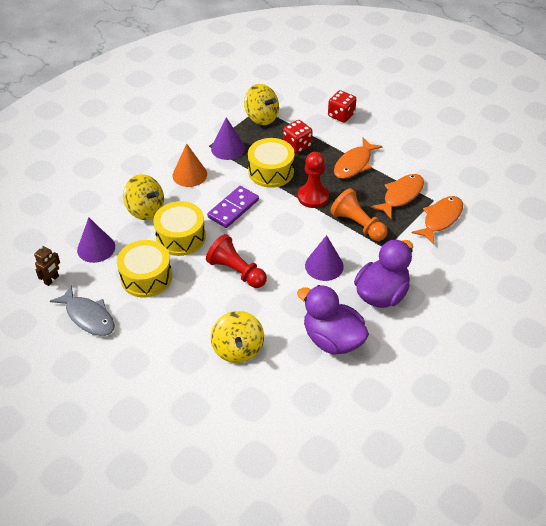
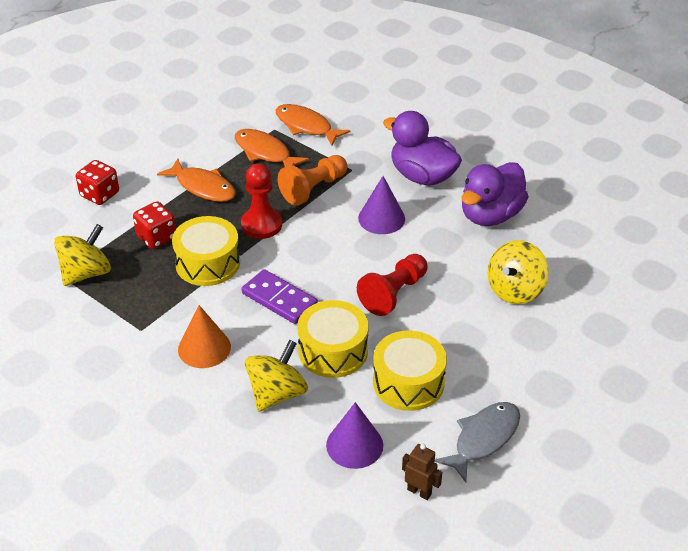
camera: 90 degrees left, 5 degrees down
purple cone [211,117,245,160] -> none
yellow spinning top [211,311,264,363] -> yellow spinning top turned 135 degrees clockwise [488,240,549,304]

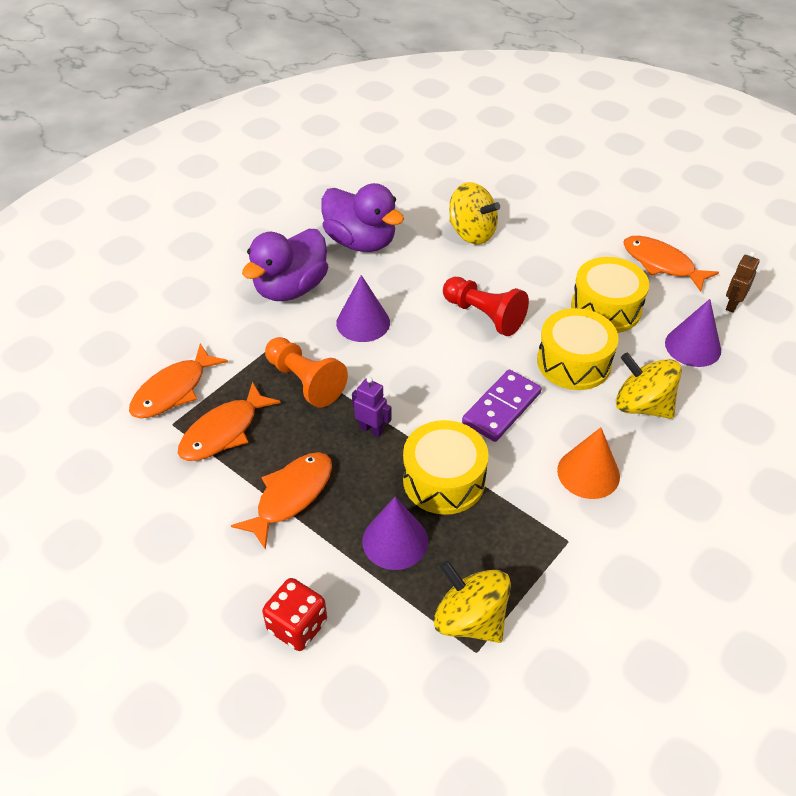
camera: 90 degrees left, 5 degrees up
red dice [133,201,176,249] -> purple cone [362,497,428,570]
red pawn [241,163,282,239] -> purple robot [352,377,392,437]
grey fish [434,402,520,483] -> orange fish [623,236,719,292]

